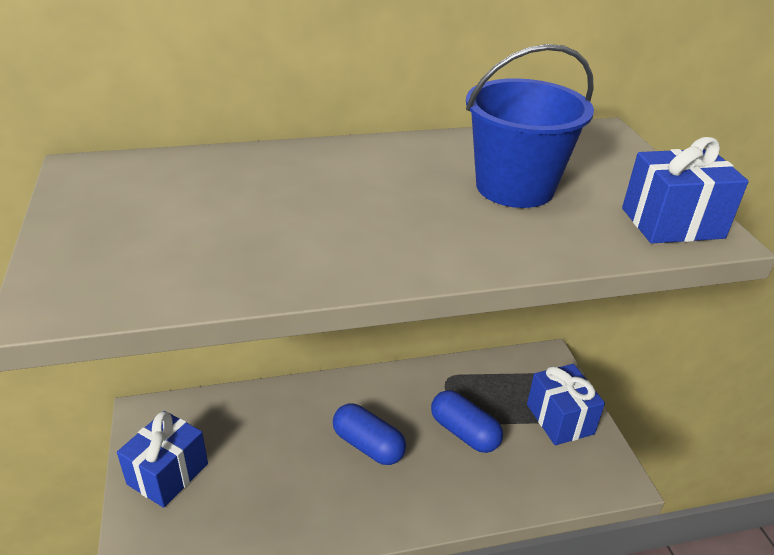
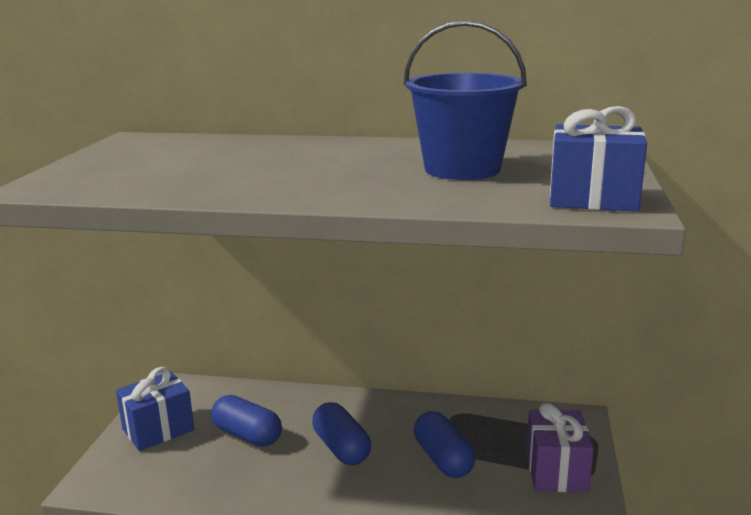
camera: 25 degrees right, 15 degrees down
blue gift [527,364,605,445] -> purple gift [526,403,594,492]
none -> blue capsule [211,395,282,447]

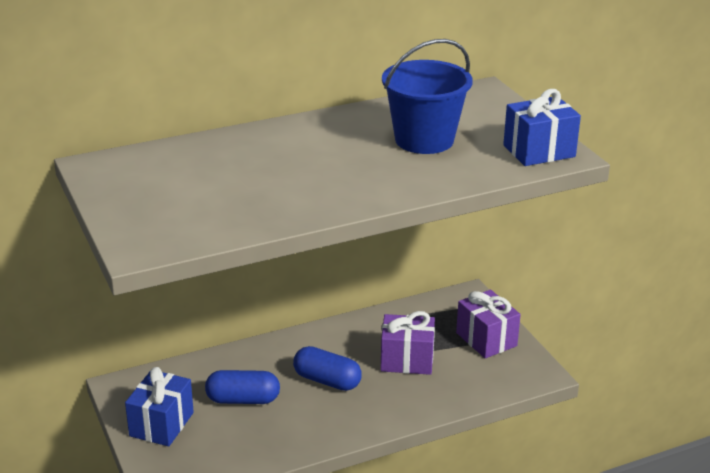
camera: 35 degrees left, 10 degrees up
blue capsule [414,411,475,478] -> purple gift [381,311,435,375]

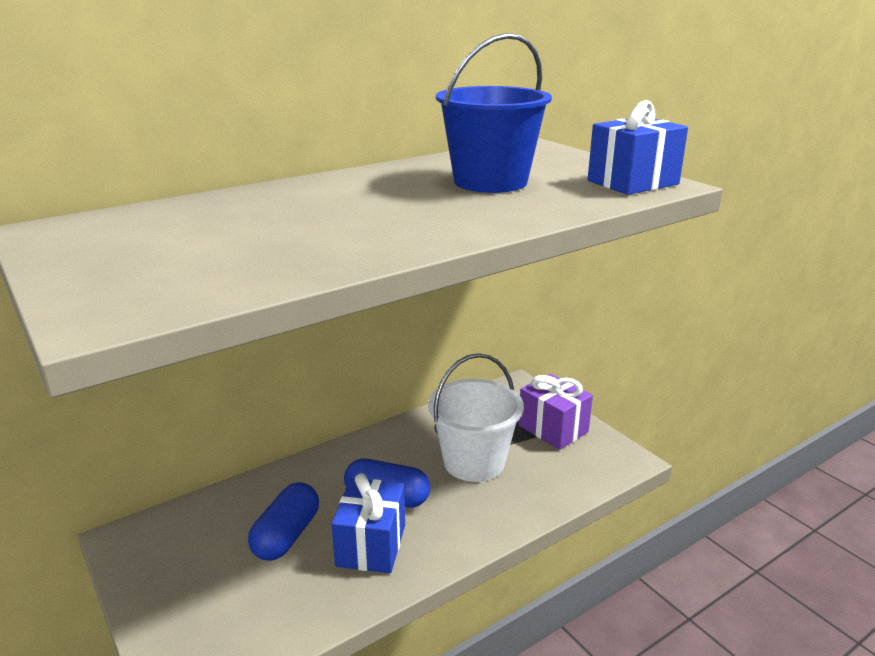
camera: 10 degrees left, 5 degrees down
blue gift [125,367,194,446] -> blue gift moved to [331,473,405,573]
blue capsule [205,370,280,404] -> blue capsule turned 60 degrees counterclockwise [248,482,319,561]
purple gift [381,311,435,375] -> white bucket [428,353,524,482]

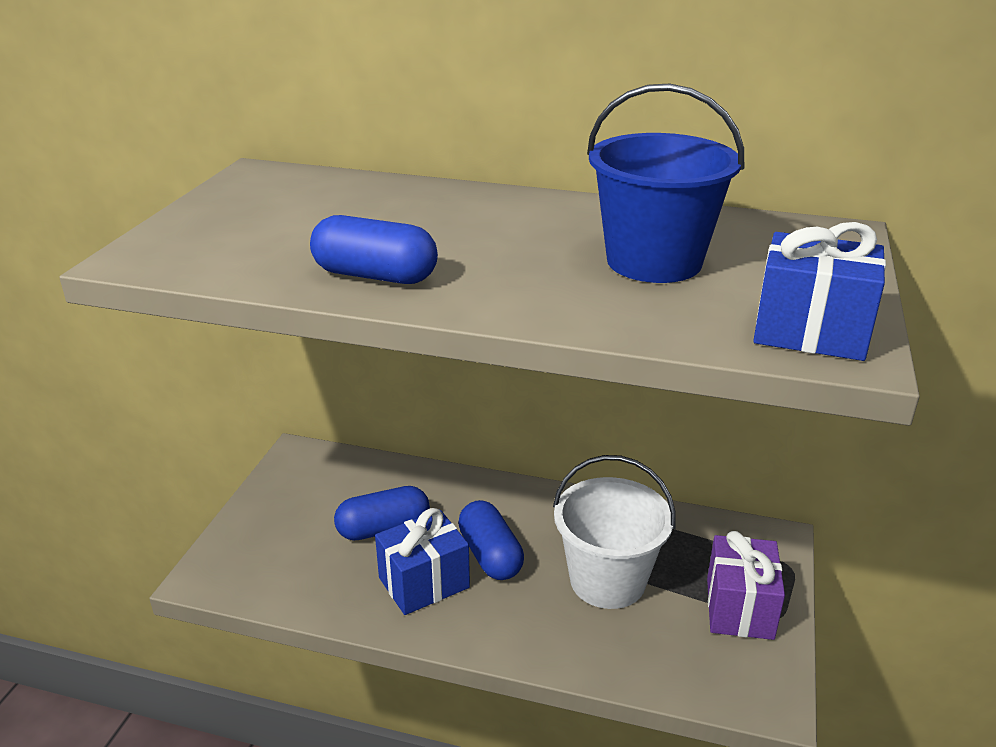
camera: 50 degrees right, 5 degrees up
none -> blue capsule [310,215,438,284]

